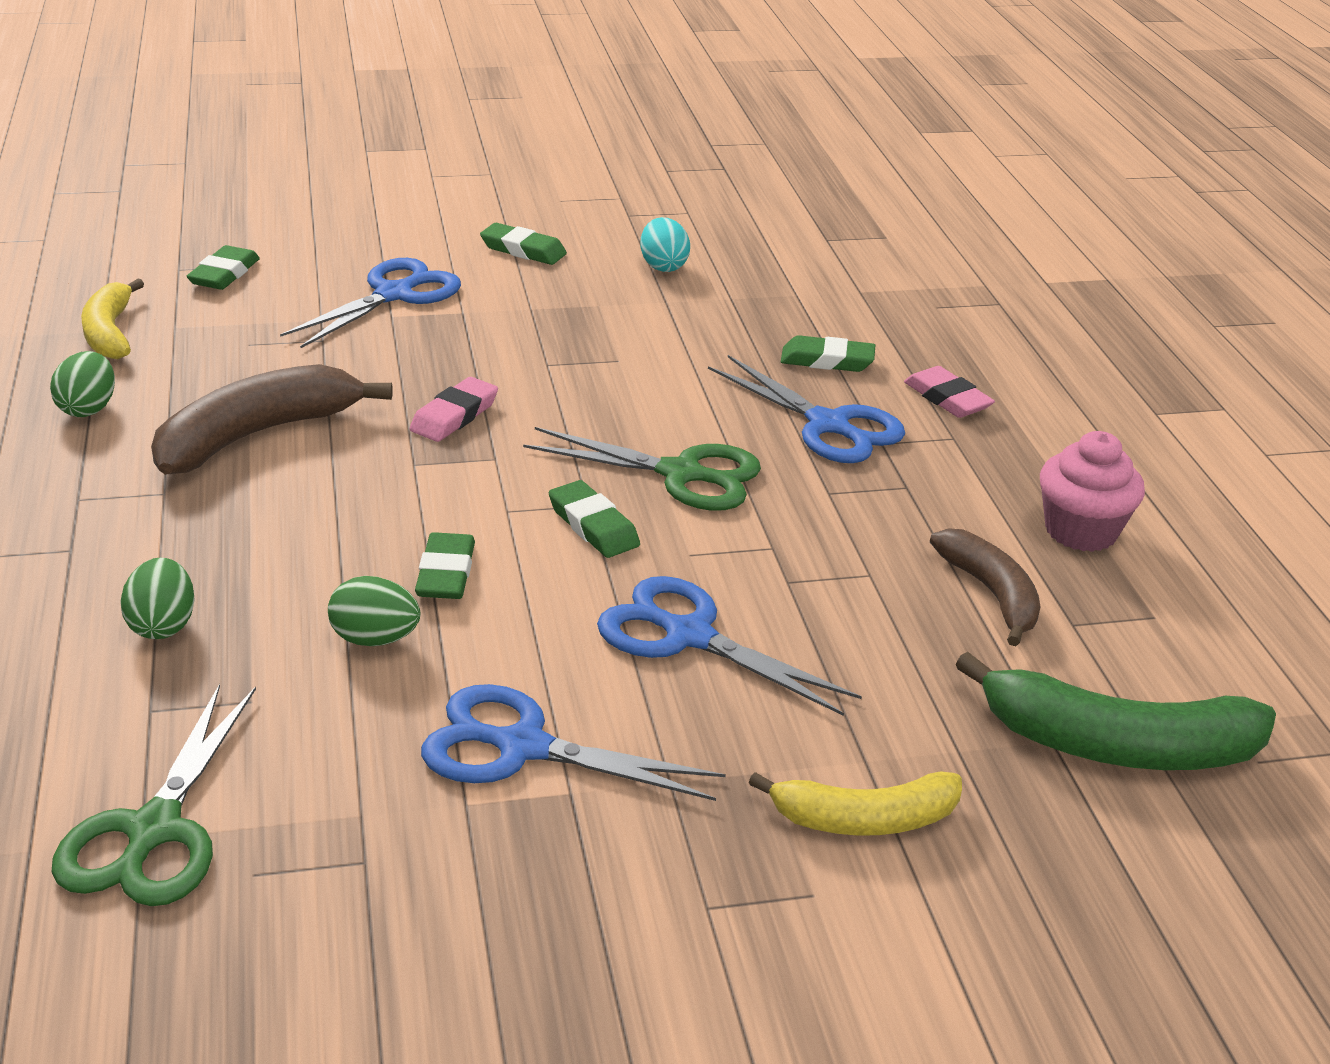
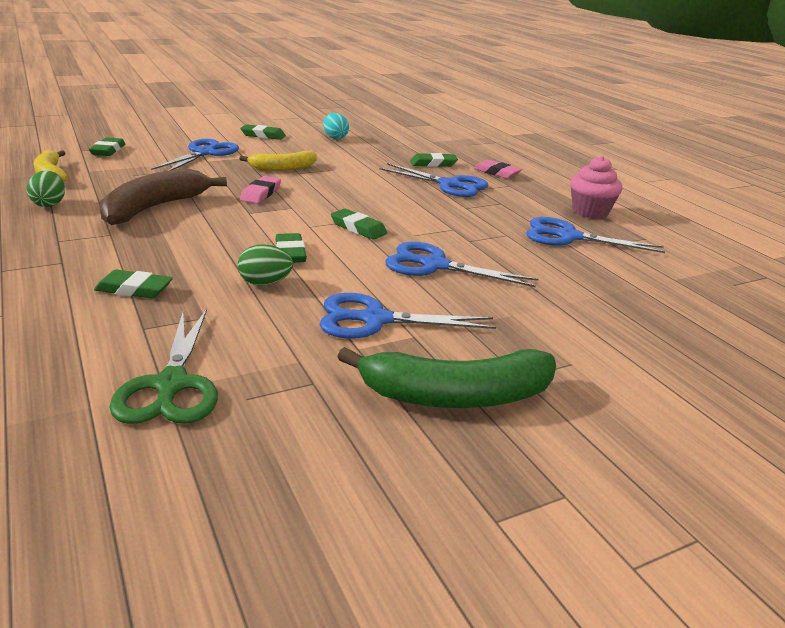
camera: 15 degrees left, 5 degrees down
green egg [120,558,195,639] -> green eraser [94,270,173,299]
green scissors [523,427,761,511] -> none
yellow banana [749,771,962,836] -> yellow banana moved to [239,151,317,171]
brown banana [930,528,1041,646] -> blue scissors [526,217,665,253]
green banana [956,652,1276,770] -> green banana moved to [337,347,556,408]

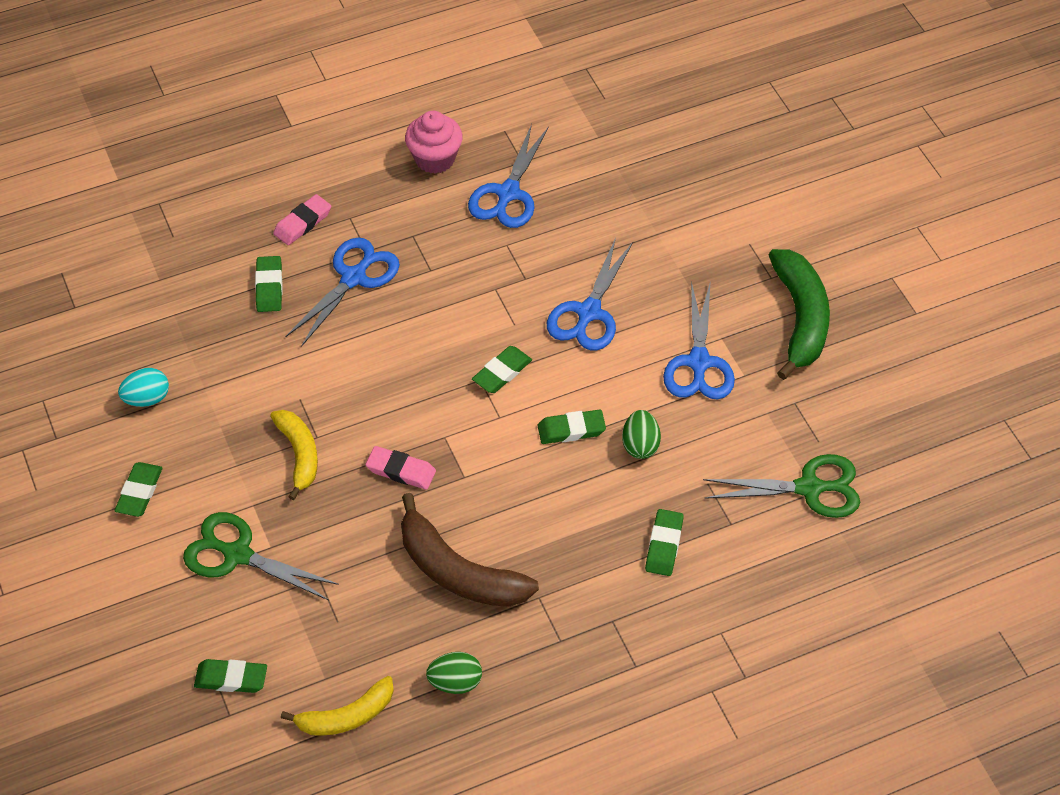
camera: 85 degrees left, 25 degrees up
blue scissors [151,139,239,171] -> green scissors [183,512,339,600]

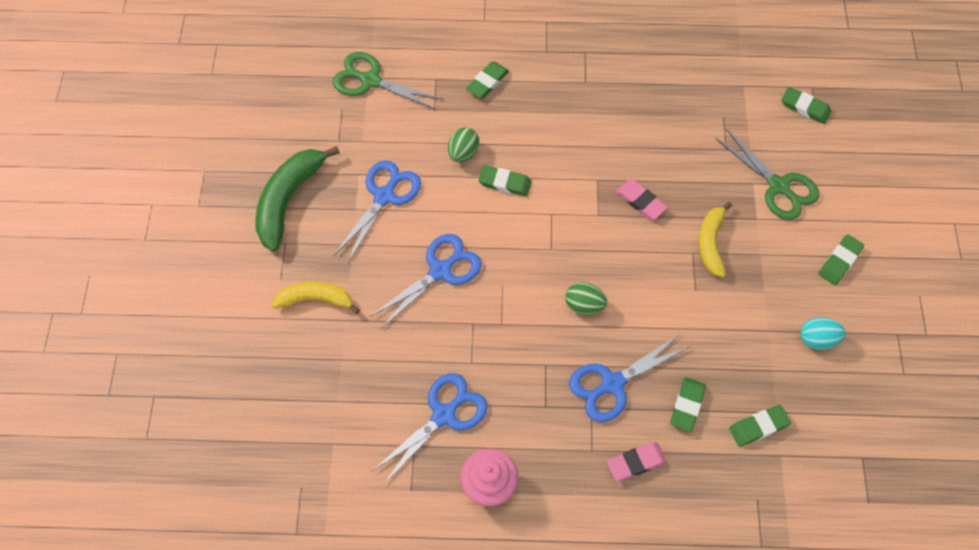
camera: 155 degrees left, 10 degrees up
yellow banana [281,676,394,736] -> yellow banana moved to [272,282,360,314]
brown banana [401,493,539,607] -> none
green egg [426,652,482,694] -> green egg moved to [565,282,607,315]
green eraser [472,346,532,393] -> green eraser moved to [729,405,791,447]

